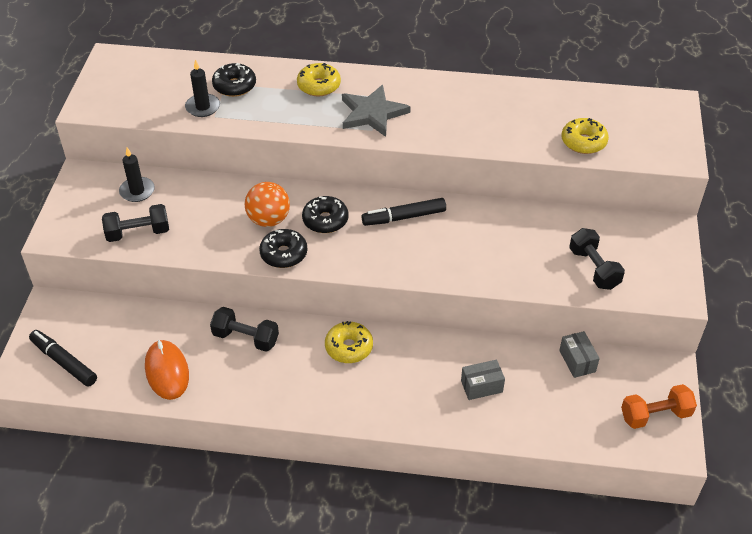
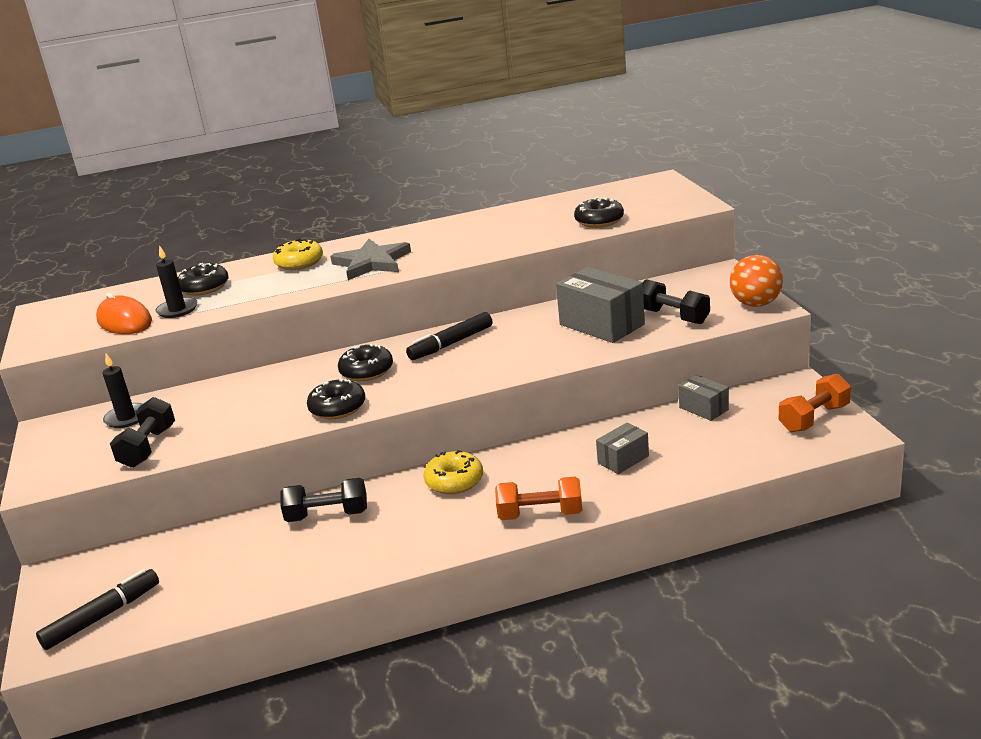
camera: 20 degrees left, 20 degrees down
black marker [29,330,97,387] -> black marker turned 120 degrees clockwise [36,569,159,650]
black dumbbell [102,204,169,242] -> black dumbbell turned 45 degrees counterclockwise [110,397,175,468]
orange mouse [145,340,189,400] -> orange mouse moved to [96,293,152,334]
orange ball [245,182,290,227] -> orange ball moved to [730,255,783,307]
yellow donut [562,118,609,154] -> black donut [574,197,624,228]
none -> orange dumbbell [495,477,582,520]
none -> grey box [556,267,645,343]

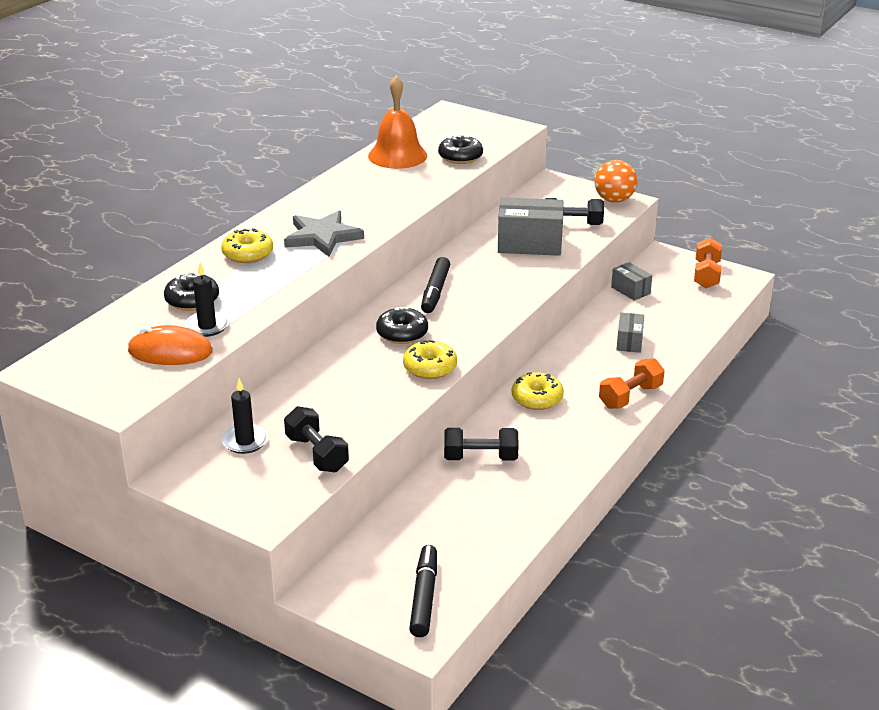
camera: 45 degrees left, 5 degrees up
black dumbbell [281,478,367,522] -> black dumbbell turned 45 degrees clockwise [444,428,519,461]
black donut [307,378,365,419] -> yellow donut [403,340,457,379]
grey box [679,375,729,421] -> grey box turned 45 degrees clockwise [611,262,652,301]
none -> orange bell [368,75,427,169]

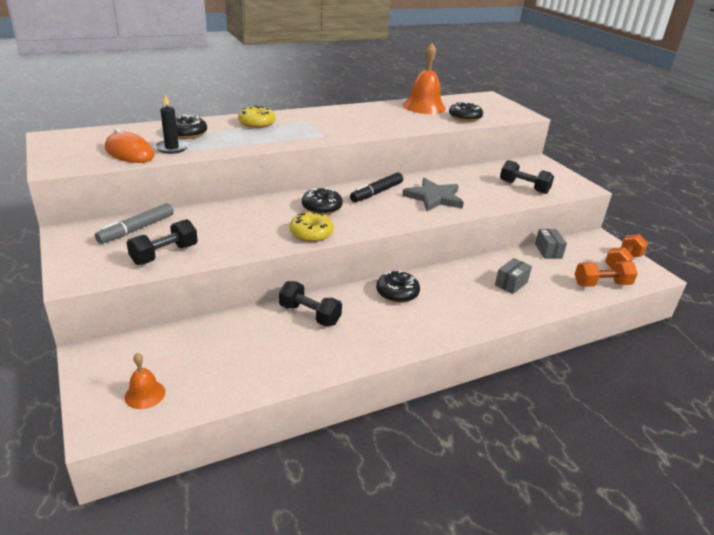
camera: 30 degrees right, 0 degrees up
black candle [222,379,268,454] -> grey marker [95,203,174,244]
grey star [284,211,364,257] -> grey star moved to [402,178,464,211]
black dumbbell [284,406,349,472] -> black dumbbell turned 45 degrees clockwise [126,219,198,265]
black marker [409,545,437,637] -> orange bell [124,353,165,409]
grey box [498,197,564,256] -> none
yellow donut [512,372,564,410] -> black donut [376,271,420,303]
orange ball [594,160,637,203] -> none
orange dumbbell [599,358,665,409] -> orange dumbbell moved to [575,261,638,287]

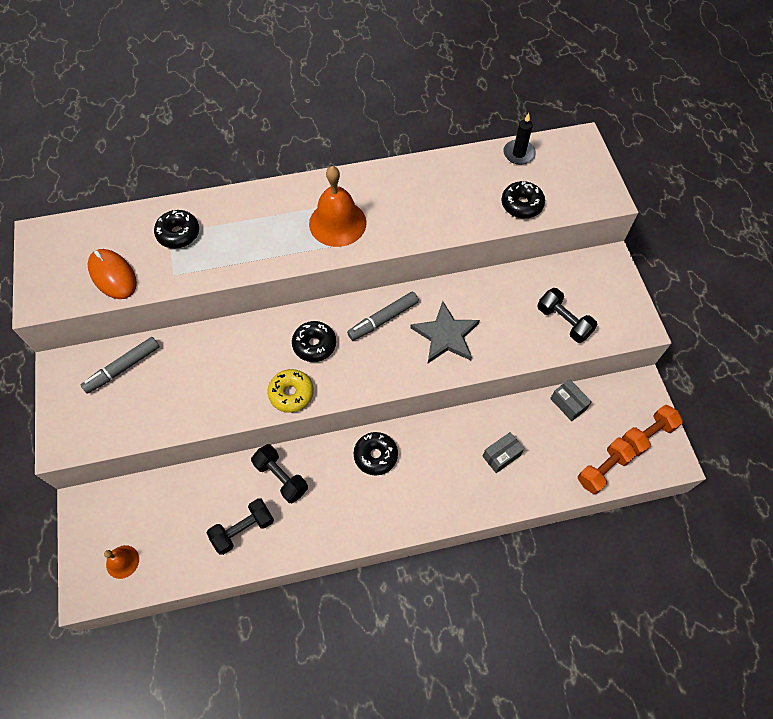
camera: 15 degrees right, 30 degrees up
black dumbbell [126,219,198,265] -> black dumbbell moved to [207,498,274,555]
black candle [155,94,188,154] -> black candle moved to [503,113,536,165]
yellow donut [238,105,276,128] -> none
black marker [350,172,403,202] -> grey marker [347,292,419,341]
orange bell [403,43,446,114] -> orange bell moved to [309,166,367,247]
grey box [535,229,567,259] -> grey box turned 45 degrees counterclockwise [550,379,592,421]
orange dumbbell [575,261,638,287] -> orange dumbbell turned 45 degrees counterclockwise [578,438,637,494]

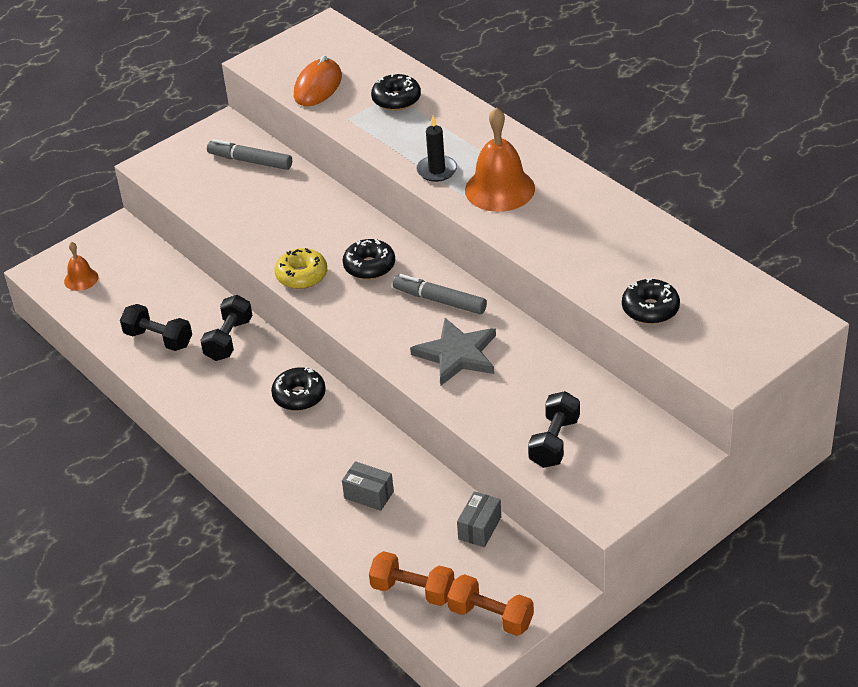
camera: 65 degrees right, 20 degrees down
black candle [503,113,536,165] -> black candle moved to [416,116,457,182]

